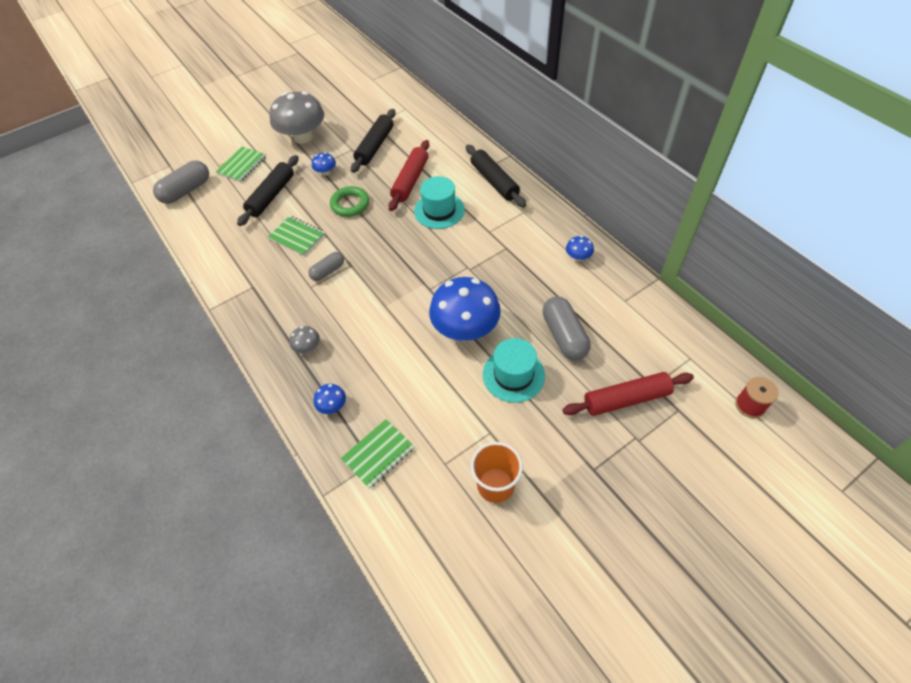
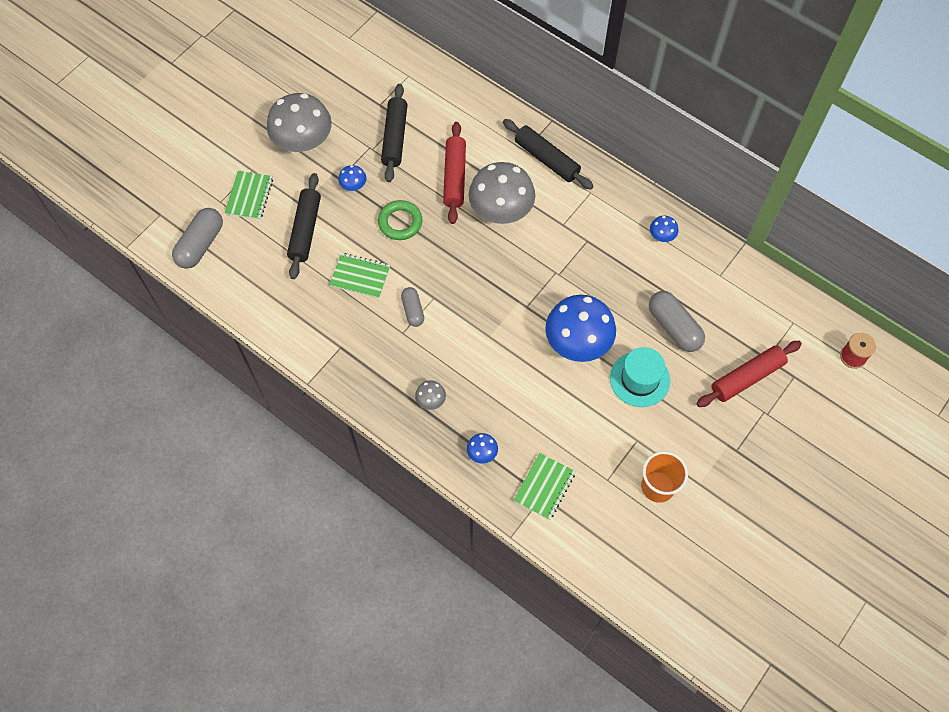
camera: 20 degrees left, 10 degrees up
grey capsule [308,252,344,281] -> grey capsule turned 45 degrees counterclockwise [401,287,424,327]
turquoise hat [414,176,465,229] -> grey mushroom [468,162,535,224]

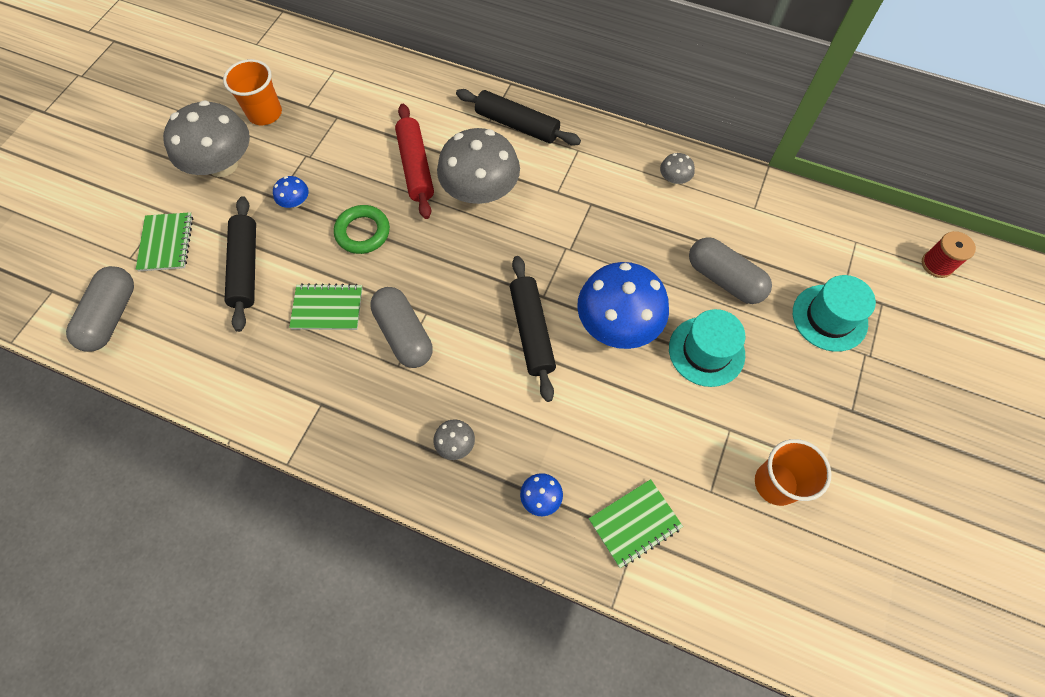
camera: 15 degrees left, 0 degrees up
black rolling pin [381,84,408,182] -> black rolling pin moved to [510,256,556,402]
grey capsule [401,287,424,327] -> grey capsule [370,287,432,368], size x1.66
green notebook [514,453,576,520] -> green notebook turned 45 degrees clockwise [589,479,683,568]
blue mushroom [650,216,678,242] -> grey mushroom [660,153,695,185]
red rolling pin [696,341,802,407] -> turquoise hat [793,275,876,352]
none -> orange cup [223,59,282,125]

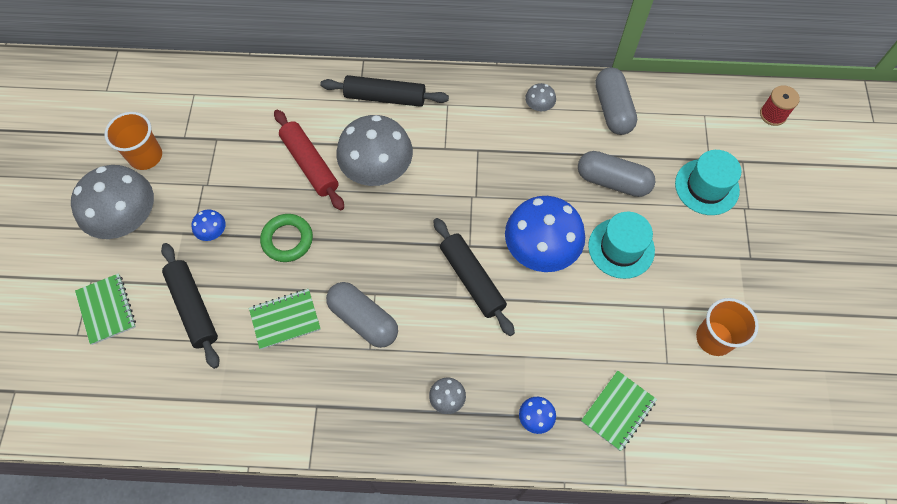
camera: 20 degrees left, 0 degrees up
grey capsule [66,266,134,352] -> grey capsule moved to [595,67,637,135]

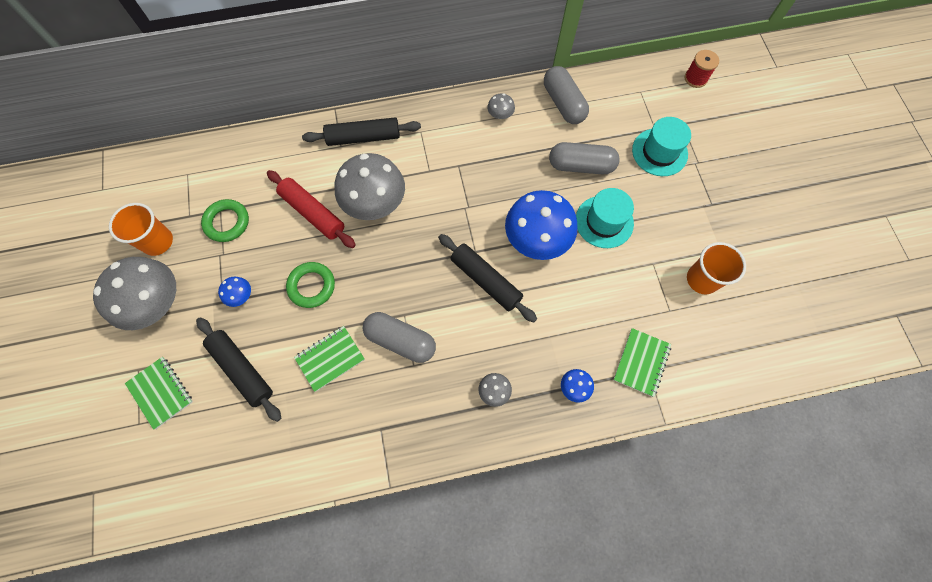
camera: 15 degrees left, 5 degrees up
none -> green ring [201,199,249,242]

